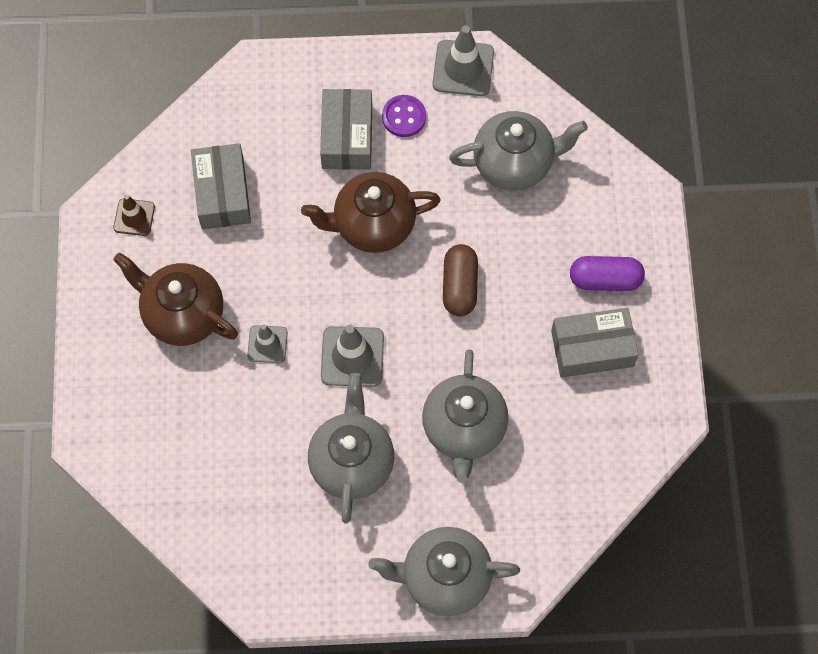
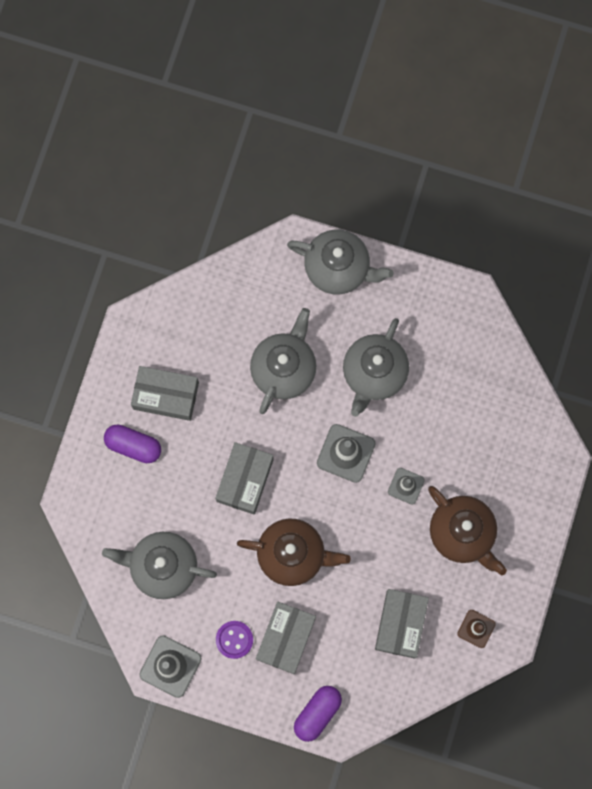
camera: 160 degrees left, 10 degrees up
brown capsule [443,244,478,316] -> grey box [215,442,274,515]
none -> purple capsule [294,686,342,742]

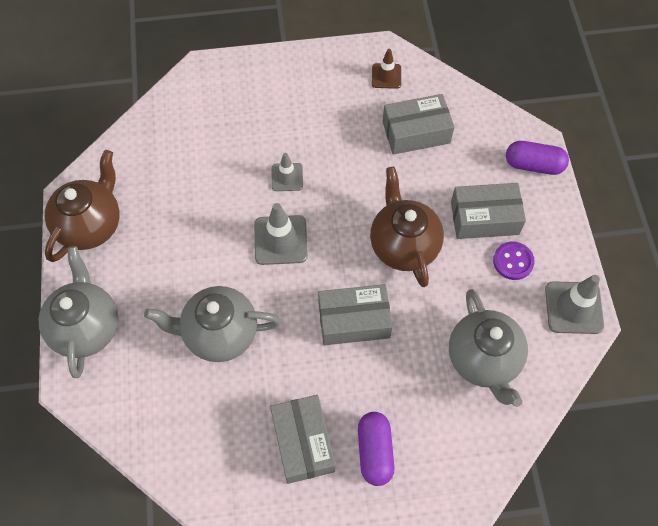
camera: 115 degrees left, 15 degrees down
grey teapot [343,318,409,417] -> none
brown teapot [428,486,507,575] -> brown teapot moved to [45,150,120,262]

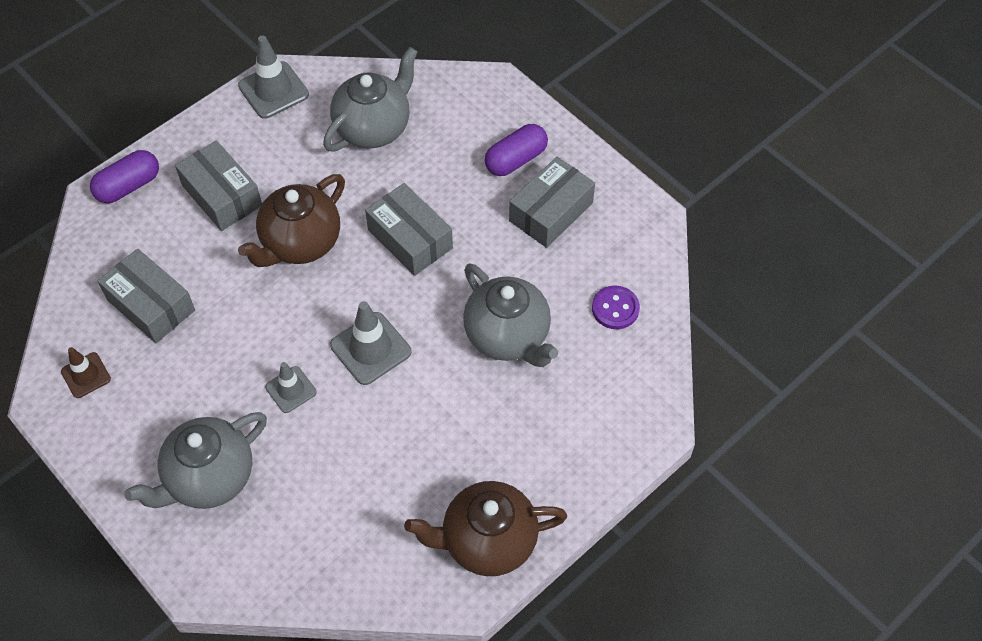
camera: 125 degrees left, 5 degrees down
grey teapot [39,246,118,378] -> grey teapot moved to [124,412,267,509]
purple button [493,242,535,280] -> purple button moved to [592,285,640,329]
purple capsule [506,141,569,175] -> purple capsule turned 75 degrees clockwise [90,150,159,203]

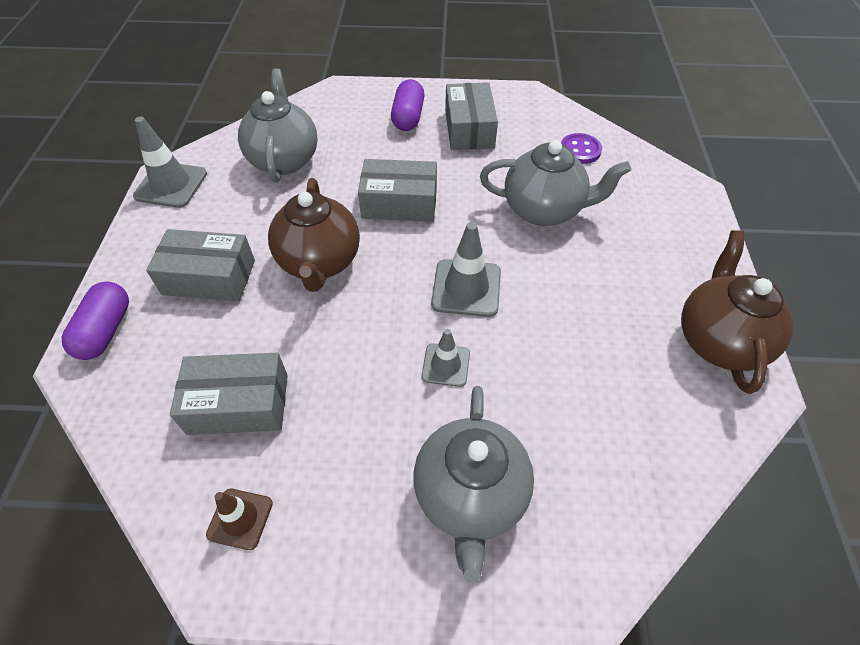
camera: 45 degrees left, 5 degrees down
brown teapot [404,481,567,576] -> brown teapot turned 150 degrees clockwise [681,230,794,394]

